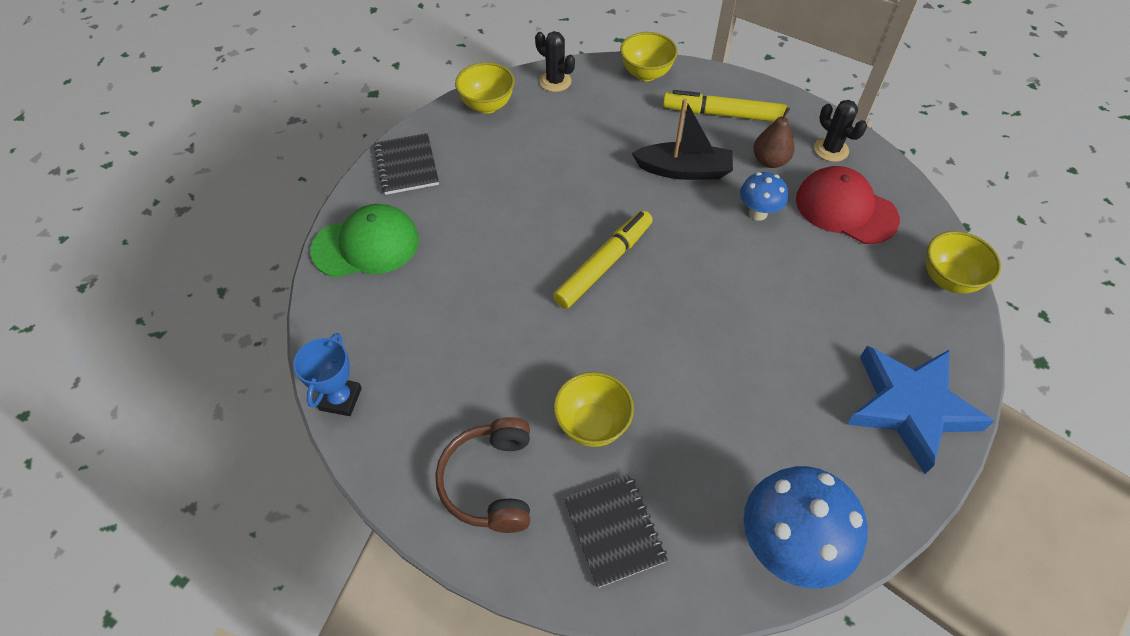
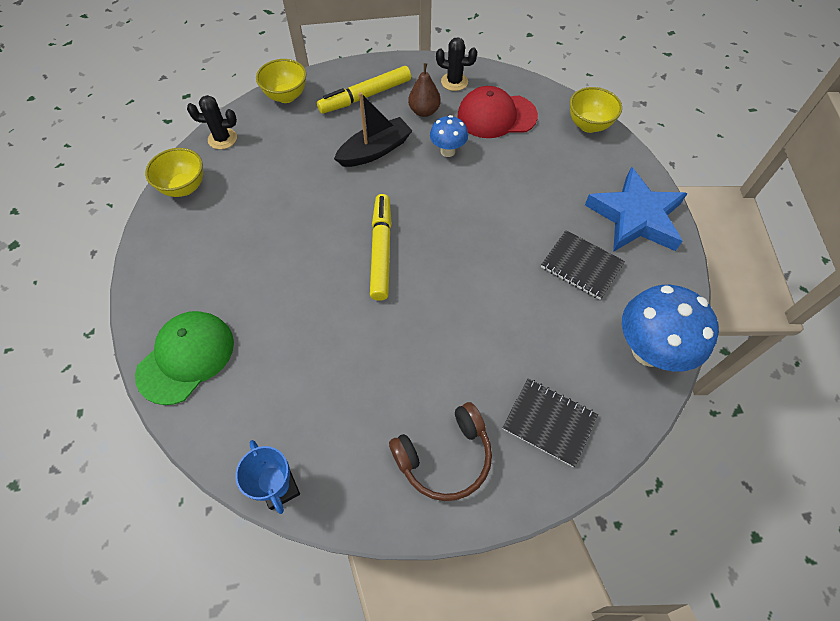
camera: 40 degrees left, 5 degrees up
black notebook [374,133,439,195] -> black notebook moved to [541,230,625,299]
brown headphones [435,417,530,533] -> brown headphones turned 75 degrees counterclockwise [389,402,492,501]
yellow bowl [554,372,634,447] -> none

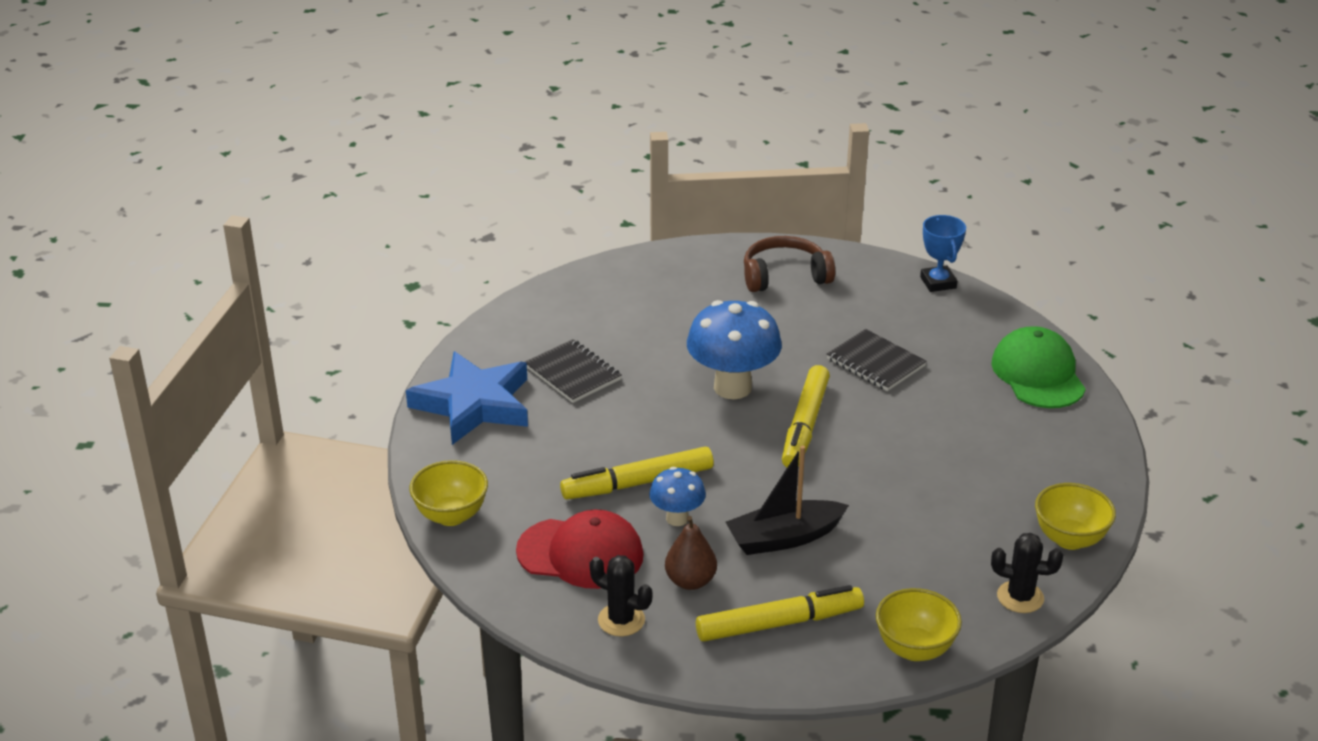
camera: 165 degrees left, 25 degrees down
green cap [135,311,234,405] -> green cap turned 120 degrees clockwise [991,326,1086,408]
black notebook [502,379,598,467] -> black notebook moved to [827,329,927,391]
blue mushroom [622,285,719,372] -> blue mushroom moved to [687,300,782,399]
none -> yellow marker [560,447,714,500]

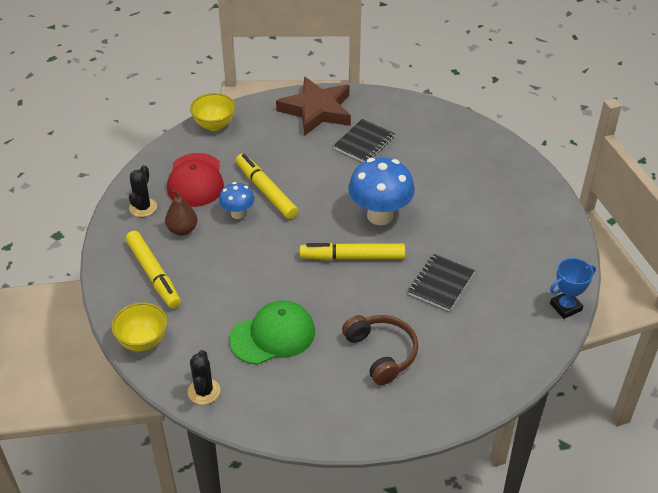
camera: 75 degrees right, 10 degrees up
blue star [406,351,528,445] -> brown star [276,77,351,136]
black boat [726,445,849,555] -> none
brown headphones [744,236,835,292] -> brown headphones moved to [342,315,418,385]
green cap [991,326,1086,408] -> green cap moved to [229,300,315,365]
yellow bowl [1035,483,1116,550] -> none

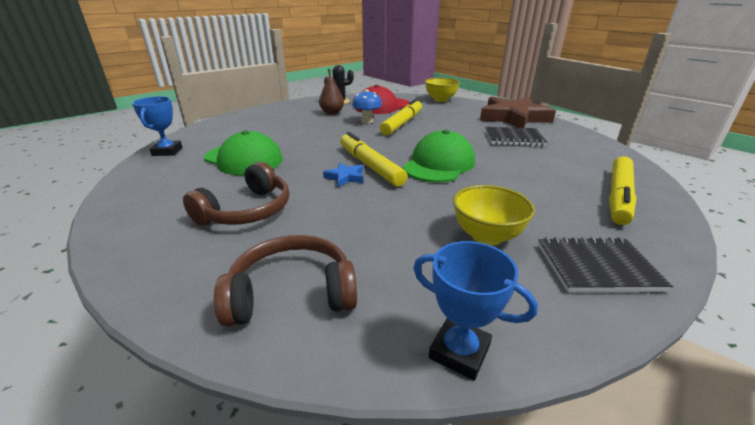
camera: 60 degrees right, 15 degrees down
yellow bowl [111,302,168,351] -> yellow bowl moved to [453,185,535,246]
yellow marker [126,231,181,309] -> yellow marker moved to [609,156,637,225]
black cactus [188,350,220,405] -> blue trophy [132,96,182,156]
blue mushroom [348,157,415,225] -> green cap [403,130,475,182]
black notebook [408,254,475,311] -> black notebook moved to [538,237,673,292]
none -> brown headphones [214,235,357,327]
none -> blue star [323,163,363,187]

